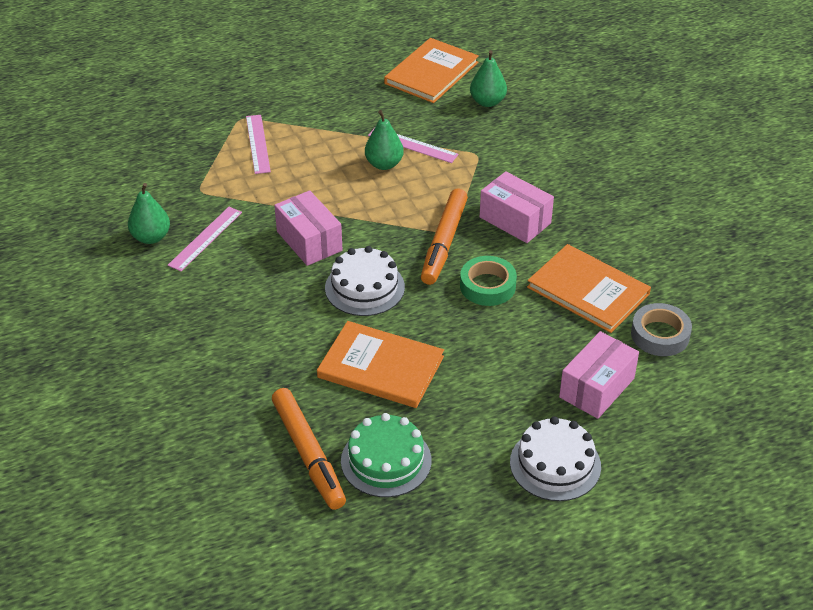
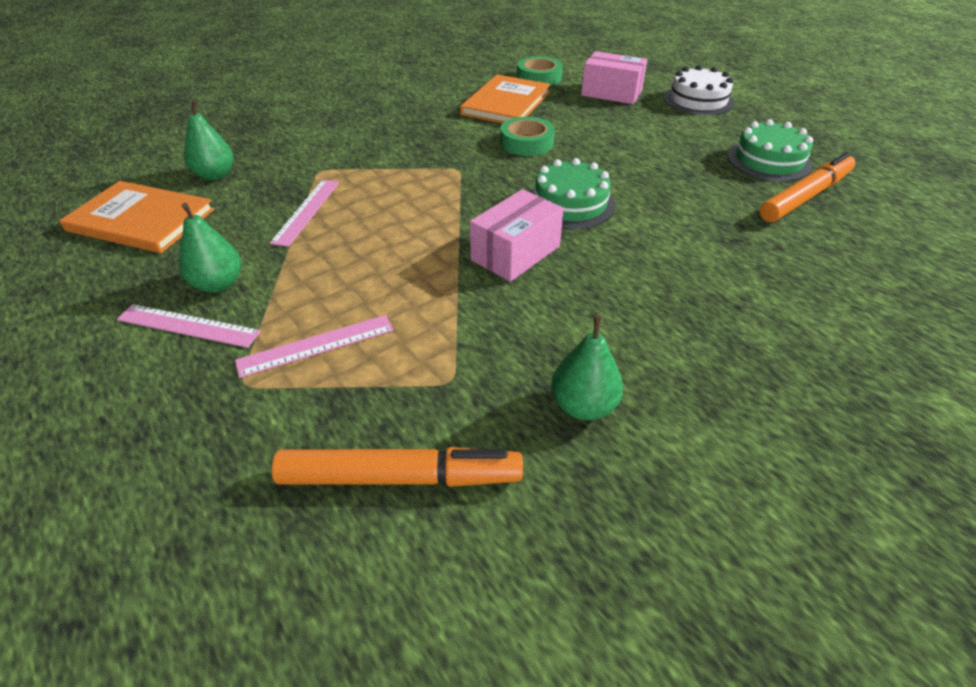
camera: 105 degrees left, 0 degrees up
pink ruler [168,207,242,271] -> pink ruler moved to [117,304,261,348]
orange book [317,321,444,408] -> none
white cake [325,246,405,316] -> green cake [530,158,615,229]
green pear [365,110,404,170] -> green pear moved to [179,203,241,293]
orange marker [421,189,468,285] -> orange marker moved to [271,447,523,487]
pink box [479,171,554,243] -> none
grey tape [631,303,692,356] -> green tape [517,56,563,86]

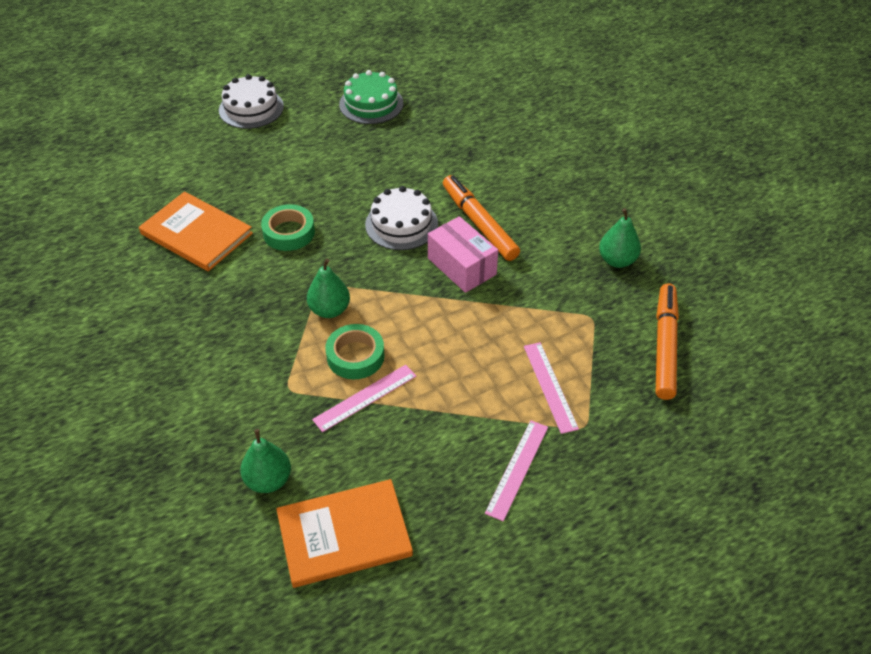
camera: 80 degrees left, 5 degrees up
orange book [59,181,215,253] -> orange book turned 45 degrees clockwise [276,479,413,588]
green pear [179,203,241,293] -> green pear moved to [307,259,350,318]
pink ruler [269,180,339,247] -> pink ruler turned 60 degrees counterclockwise [312,365,416,432]
green tape [517,56,563,86] -> green tape moved to [326,324,385,379]
green cake [530,158,615,229] -> white cake [365,186,438,250]
pink box [581,51,647,104] -> none
orange marker [759,152,855,222] -> orange marker moved to [443,175,520,261]

